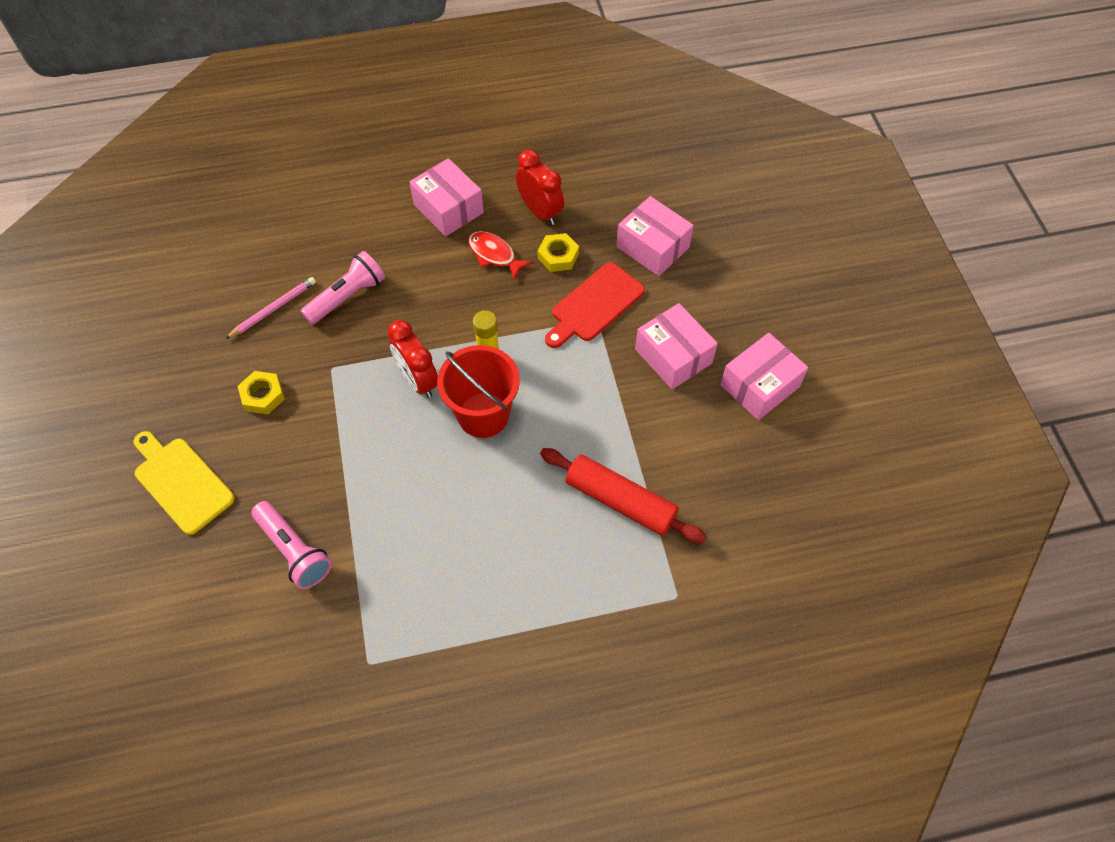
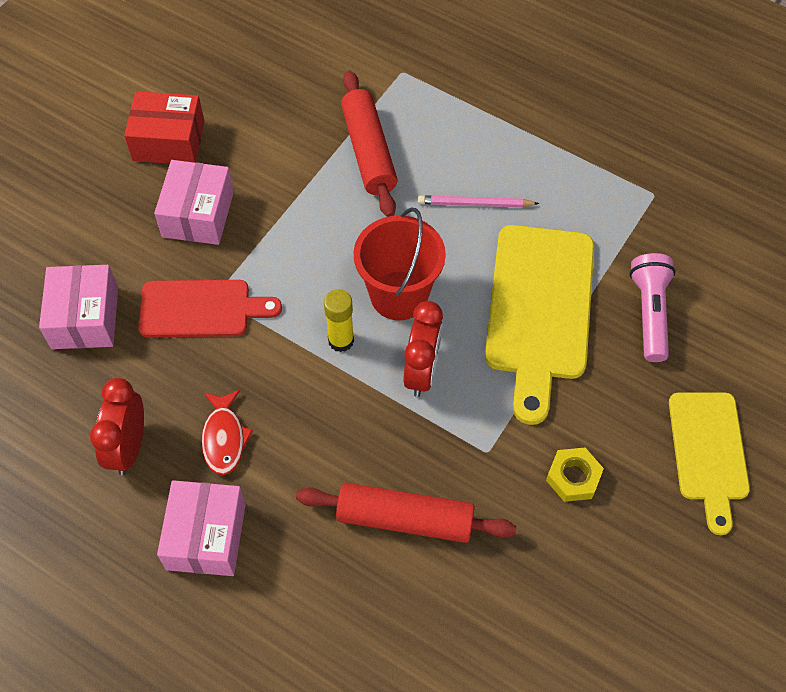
camera: 135 degrees left, 0 degrees up
pink pencil [226,277,316,339] -> pink pencil moved to [418,195,539,207]
pink flashlight [301,251,385,325] -> red rolling pin [296,483,516,543]
yellow nut [538,233,579,272] -> none
pink box [720,333,808,420] -> red box [124,91,205,164]
none -> yellow cutting board [485,225,594,425]

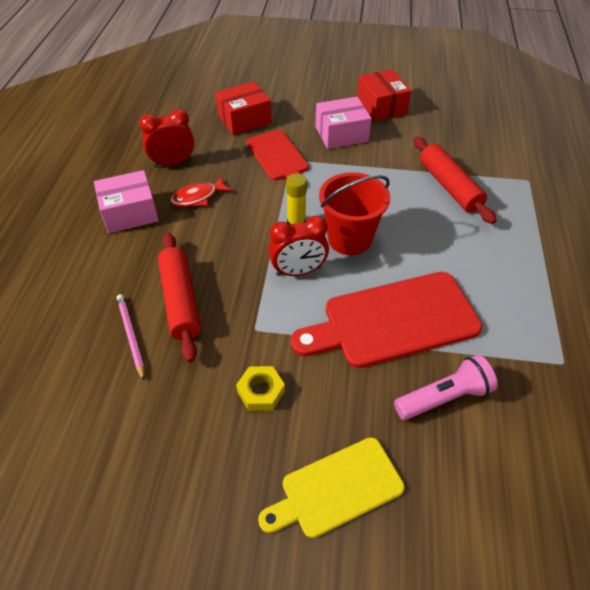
camera: 65 degrees right, 10 degrees down
pink box [39,265,118,349] -> red box [215,81,272,135]
red rolling pin [341,71,398,217] -> red rolling pin turned 75 degrees counterclockwise [414,137,497,224]
pink pencil [418,195,539,207] -> pink pencil moved to [117,294,145,380]
yellow cutting board [485,225,594,425] -> red cutting board [291,272,482,368]

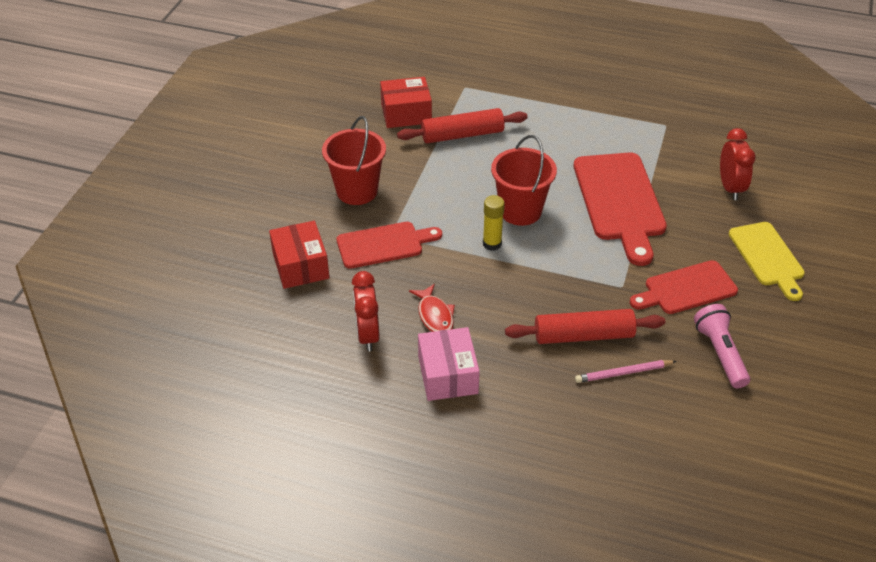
camera: 80 degrees left, 5 degrees down
yellow nut [236,366,285,411] -> red cutting board [630,260,738,314]
red clock [268,216,329,276] -> red clock moved to [720,128,756,200]
pink box [316,97,371,149] -> red bucket [322,116,386,205]
red box [357,69,411,121] -> red box moved to [380,77,432,128]
pink flashlight [394,355,497,420] -> pink flashlight moved to [694,304,750,388]

